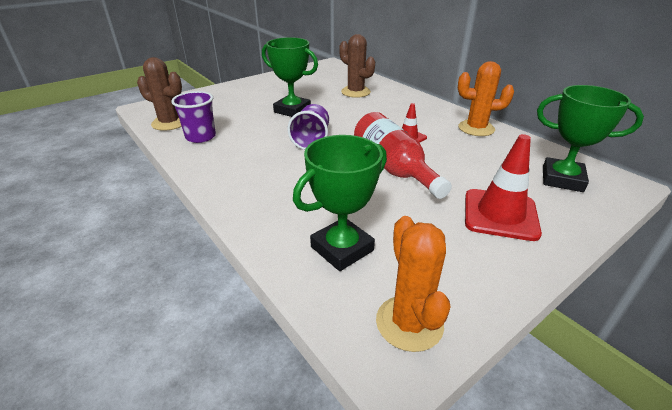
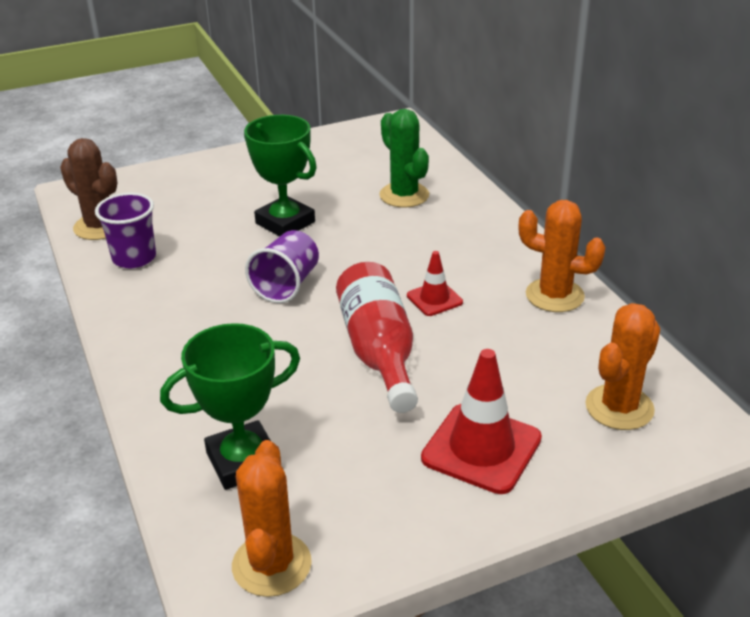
camera: 15 degrees right, 0 degrees up
brown cactus [339,34,375,98] -> green cactus [379,109,429,208]
green trophy [537,85,644,192] -> orange cactus [586,303,661,430]

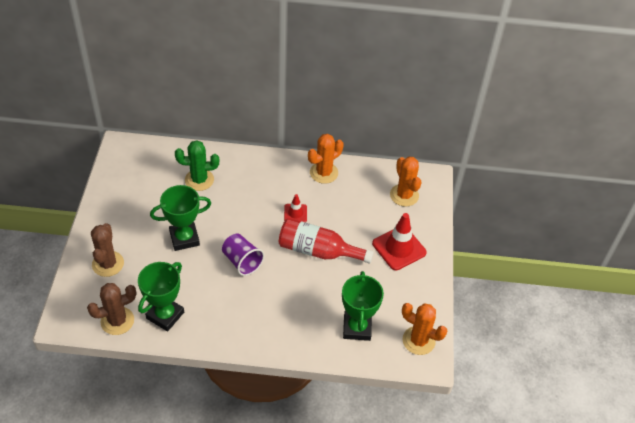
camera: 65 degrees left, 15 degrees up
purple cup [95,192,156,268] -> green trophy [138,262,184,331]
none -> brown cactus [91,223,124,277]

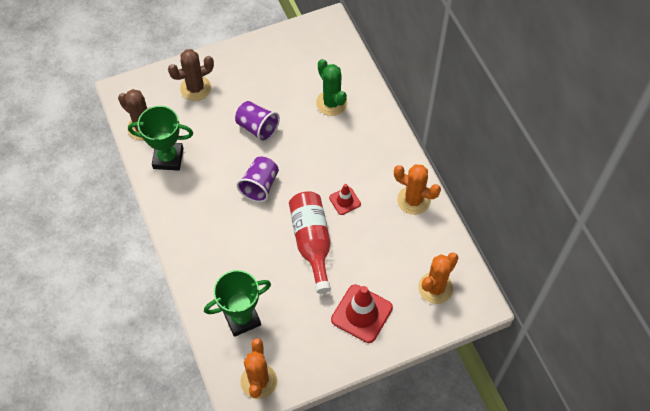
camera: 65 degrees right, 10 degrees up
green trophy [150,185,211,251] -> purple cup [235,101,280,142]

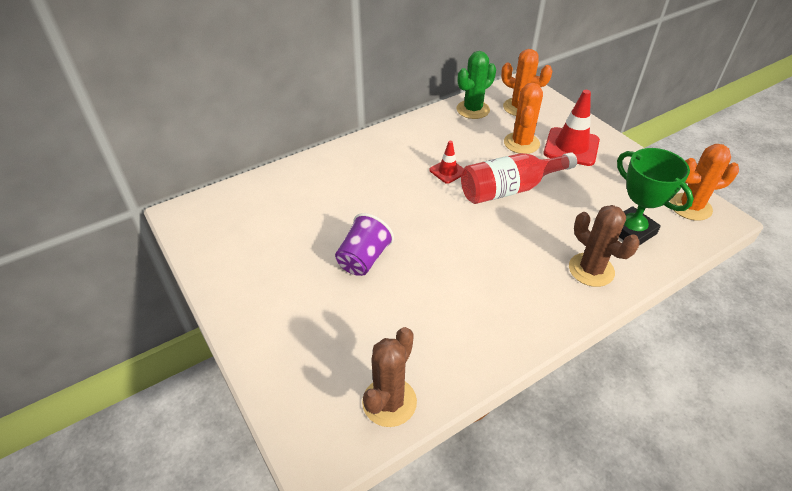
camera: 100 degrees left, 15 degrees down
green trophy [128,106,193,171] -> none
brown cactus [168,49,214,101] -> brown cactus moved to [569,205,640,287]
purple cup [237,157,279,203] -> none
green cactus [316,59,348,116] -> green cactus moved to [457,51,496,119]
orange cactus [394,164,441,215] -> orange cactus moved to [504,83,543,154]

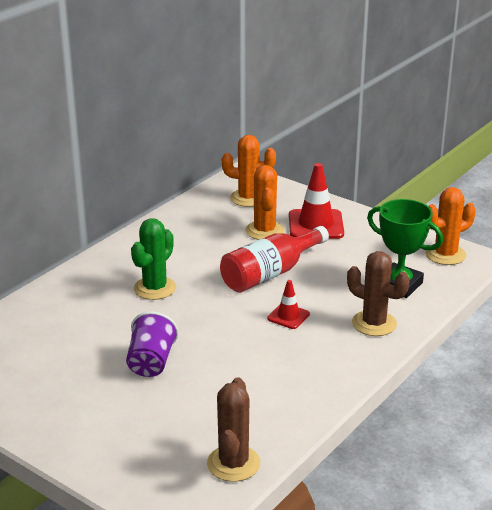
camera: 20 degrees left, 15 degrees down
red traffic cone [429,141,464,184] -> red traffic cone moved to [267,280,310,329]
green cactus [457,51,496,119] -> green cactus moved to [131,218,176,300]

